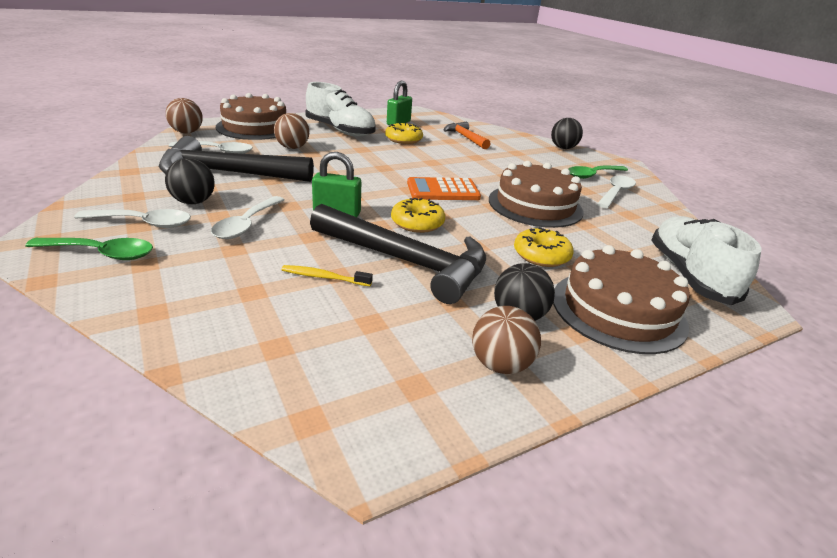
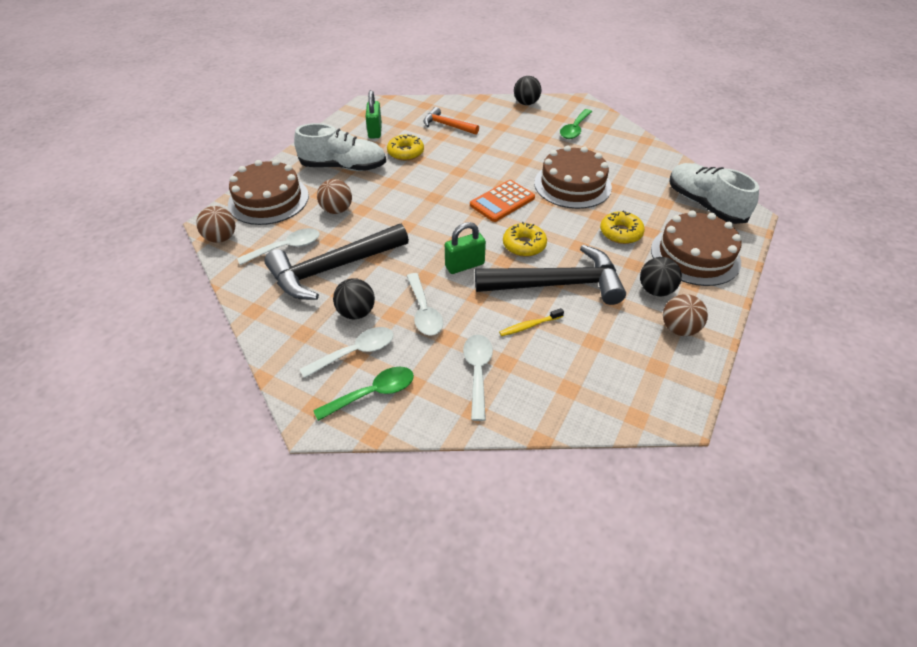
camera: 30 degrees left, 15 degrees up
white spoon [597,176,636,208] -> white spoon moved to [463,335,493,421]

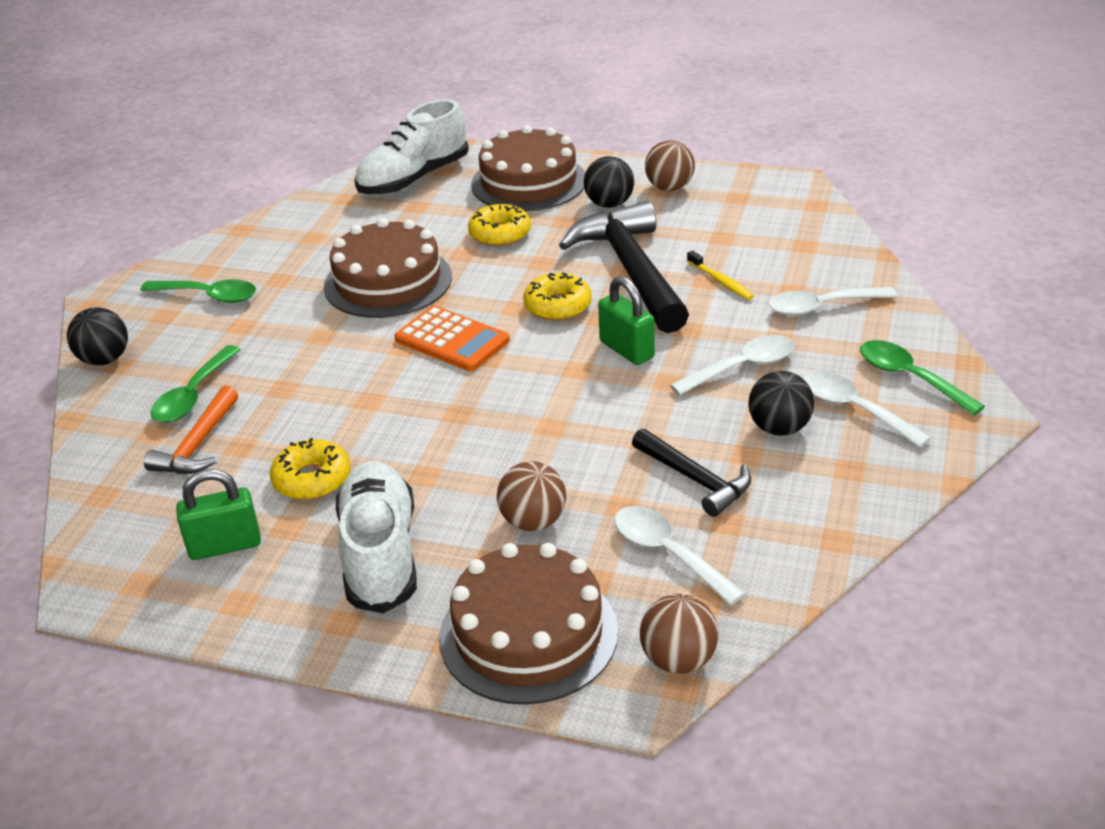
camera: 100 degrees left, 10 degrees down
black hammer [264,224,409,300] -> black hammer [632,428,751,517], size x0.54
none -> green spoon [150,345,241,423]

